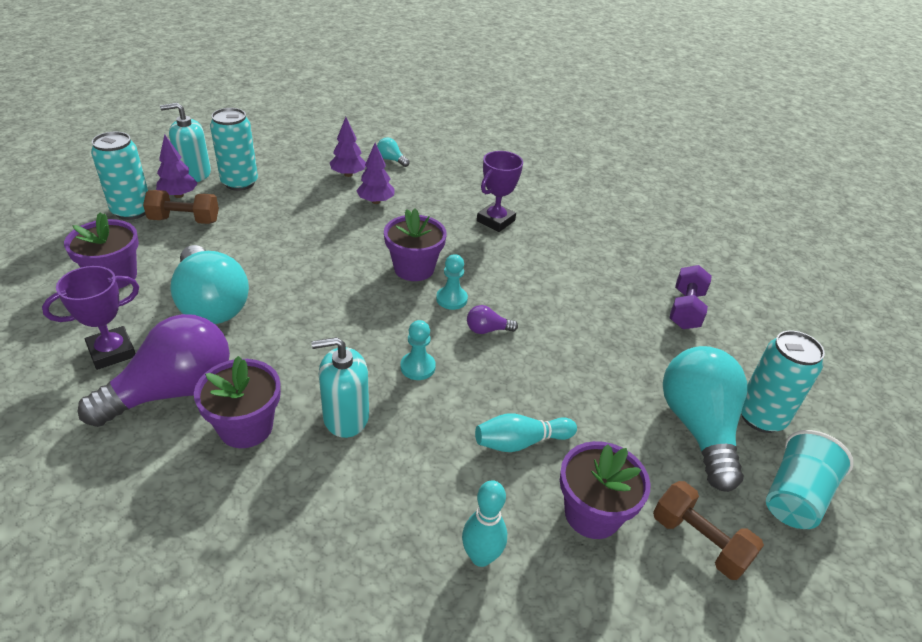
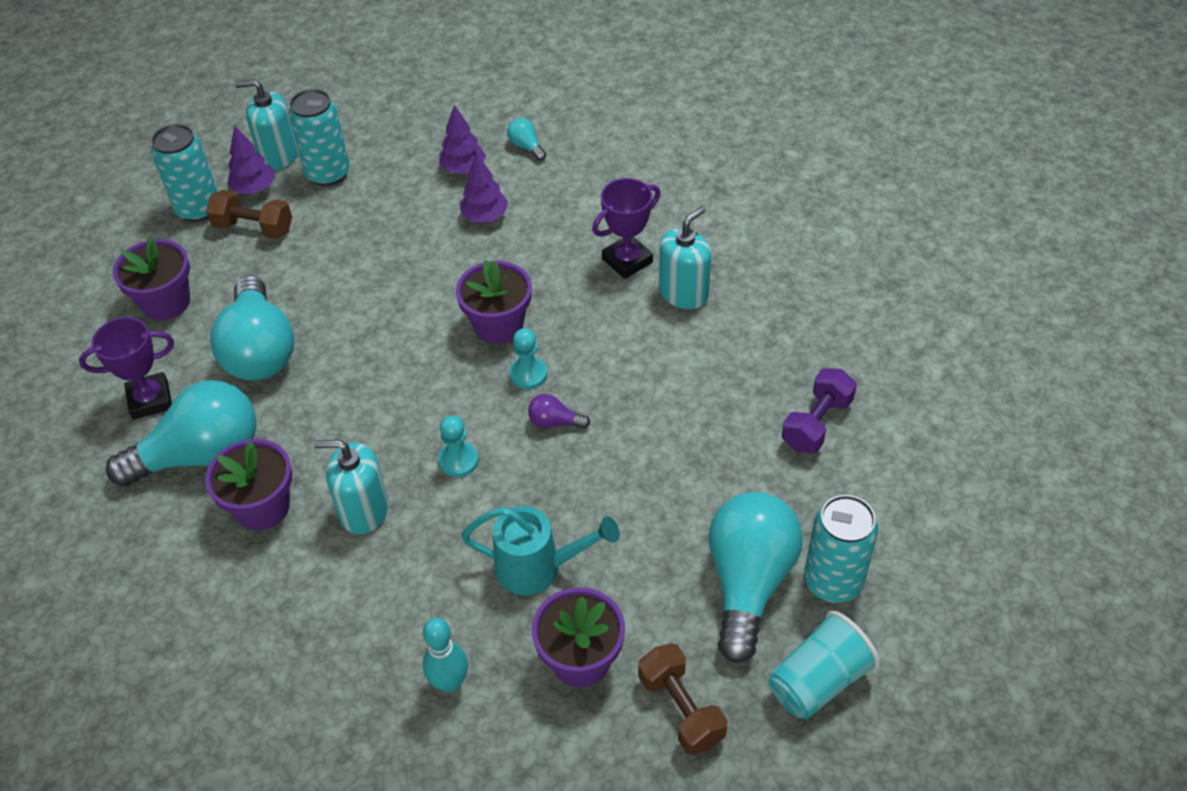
camera: 20 degrees right, 10 degrees up
purple light bulb [78,314,230,427] -> turquoise light bulb [106,380,257,487]
turquoise bowling pin [475,413,577,452] -> turquoise watering can [461,506,619,595]
none -> turquoise soap dispenser [659,206,711,309]

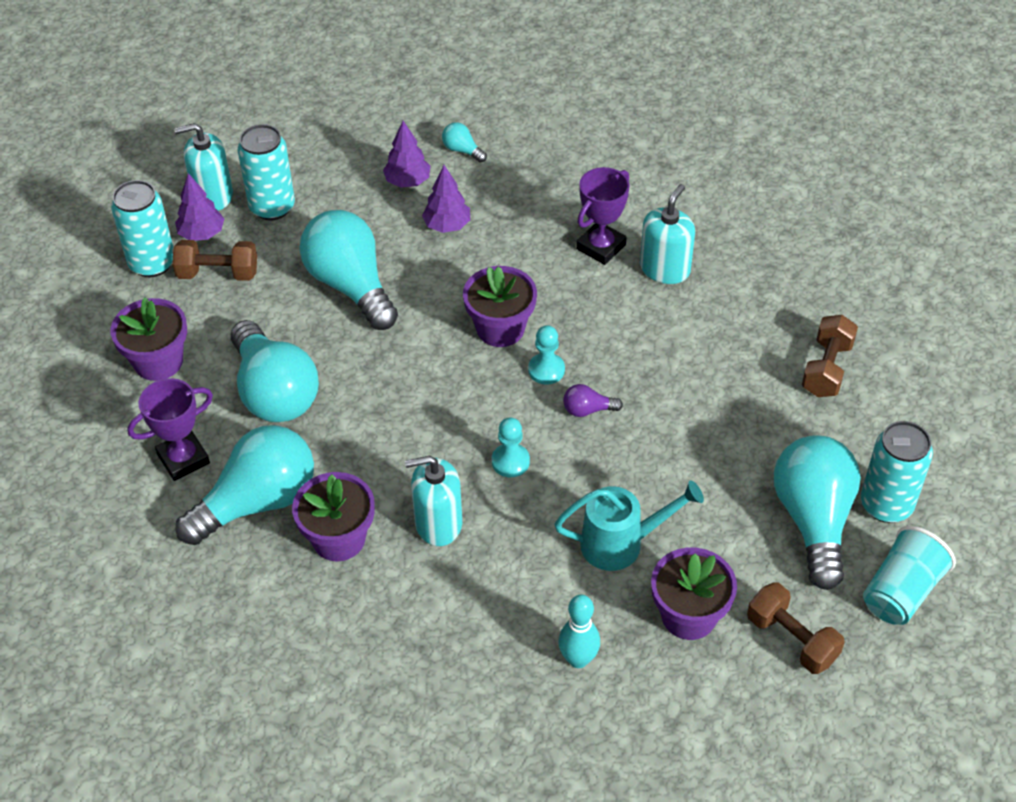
camera: 15 degrees left, 0 degrees up
purple dumbbell [782,368,857,454] -> brown dumbbell [802,315,858,397]
none -> turquoise light bulb [299,210,398,330]

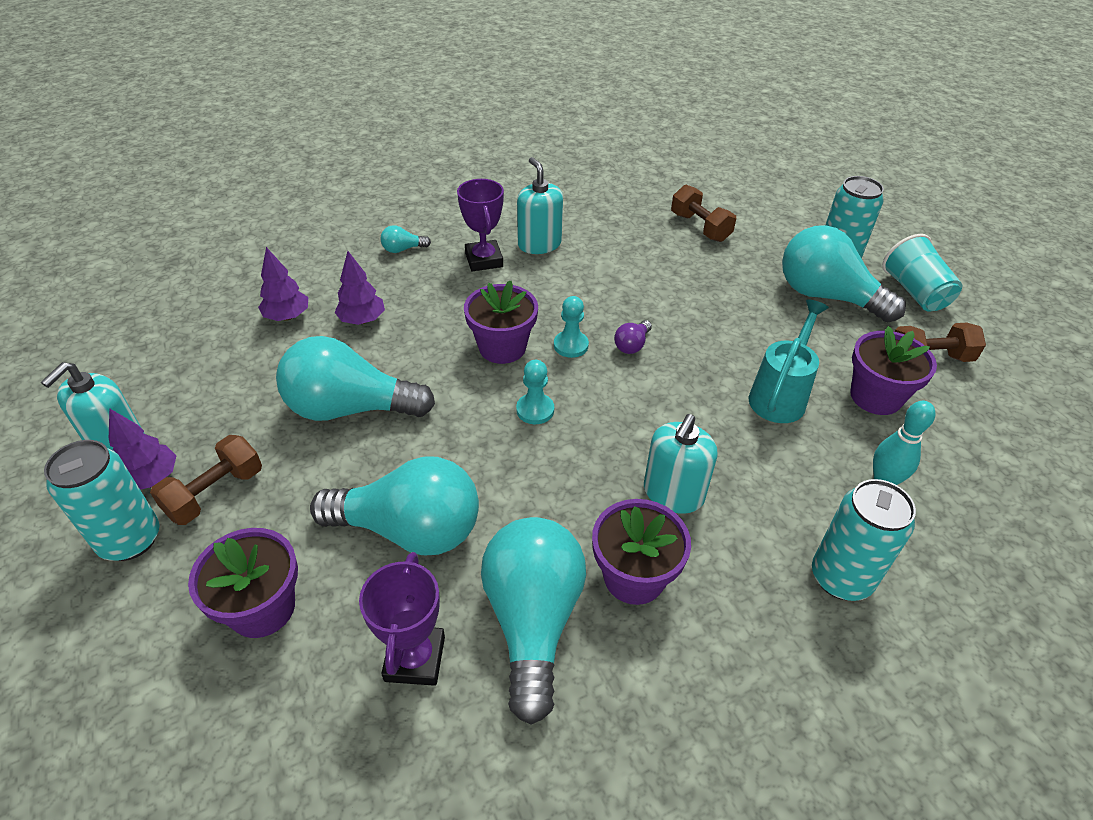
camera: 55 degrees left, 5 degrees down
turquoise can [238,124,295,221] -> turquoise can moved to [812,479,916,601]
turquoise light bulb [442,122,487,163] -> turquoise light bulb moved to [381,225,431,253]
turquoise pawn [492,417,530,477] -> turquoise pawn moved to [516,360,554,424]

